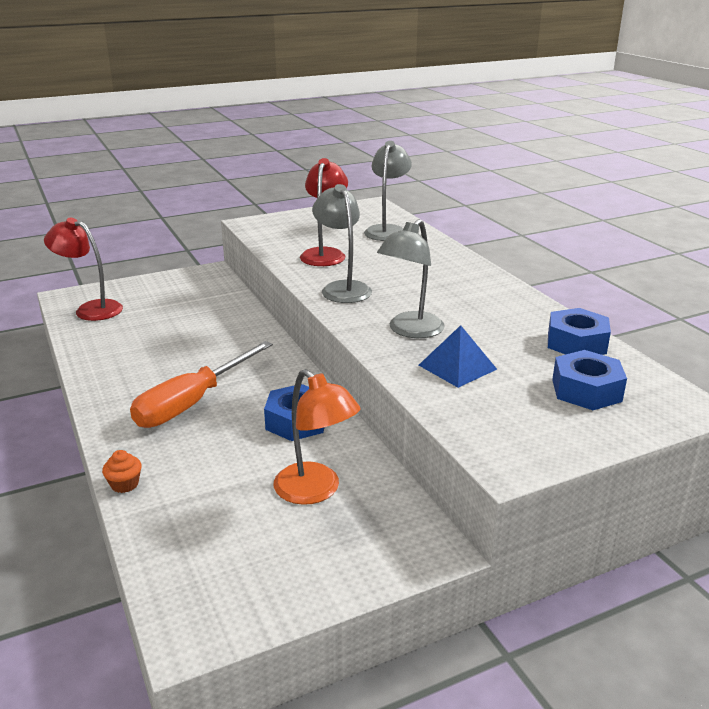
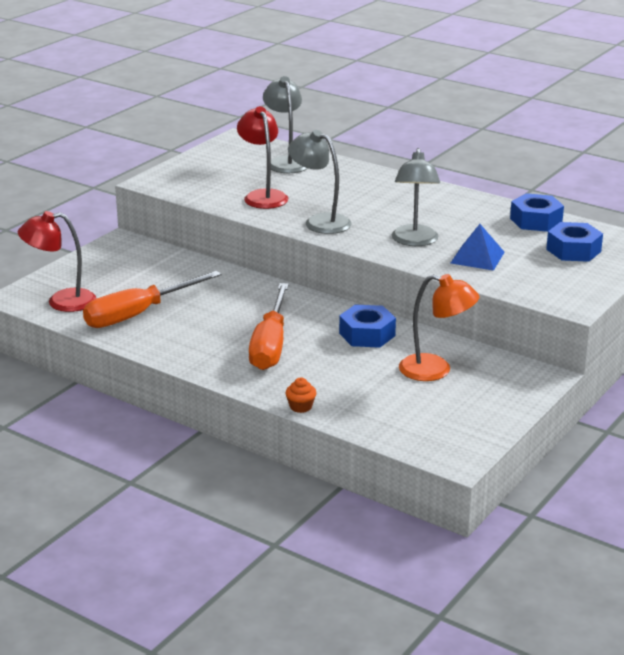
camera: 30 degrees left, 0 degrees up
none -> orange screwdriver [83,271,222,328]

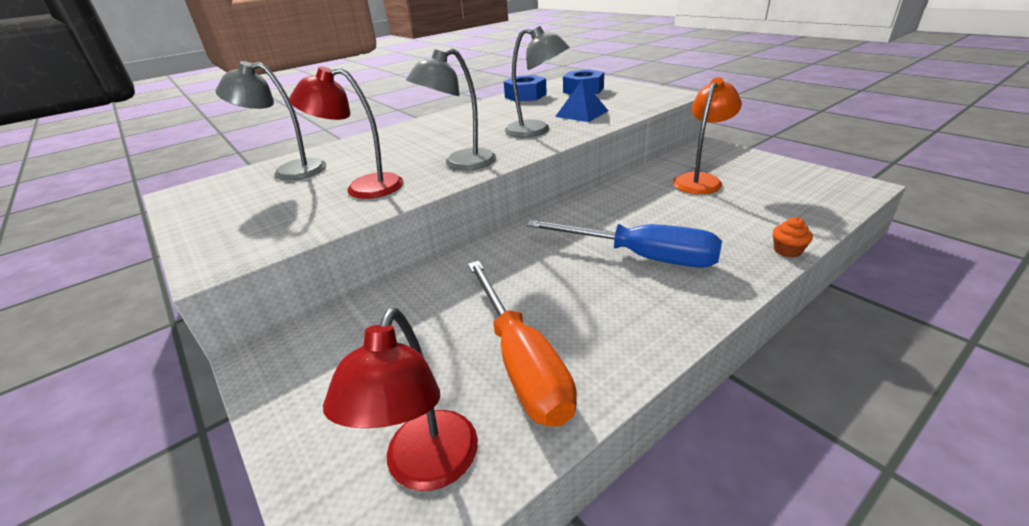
camera: 70 degrees left, 5 degrees up
orange screwdriver [249,283,289,370] -> blue screwdriver [526,220,722,268]
blue nut [339,305,396,348] -> none

